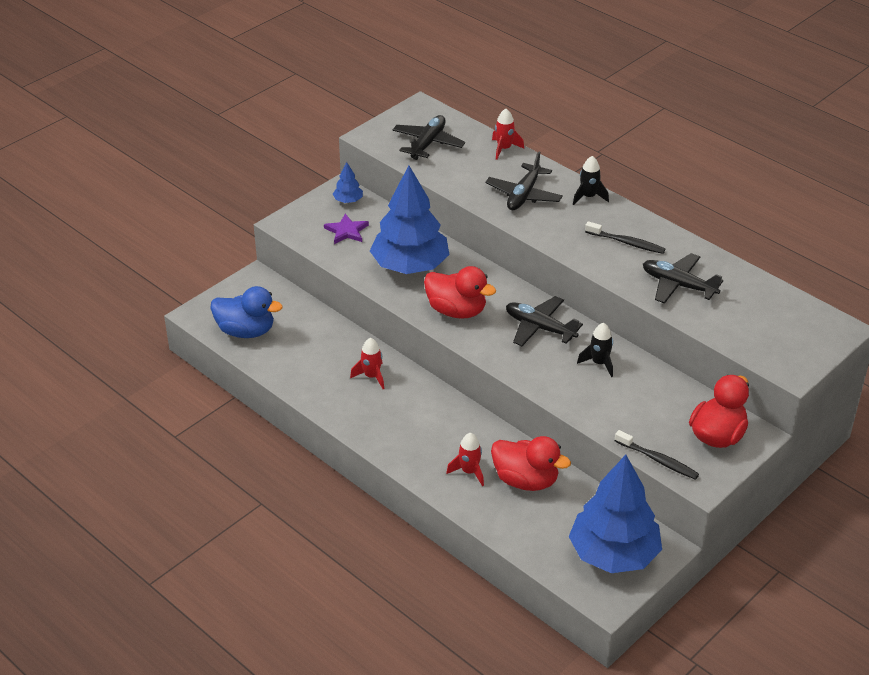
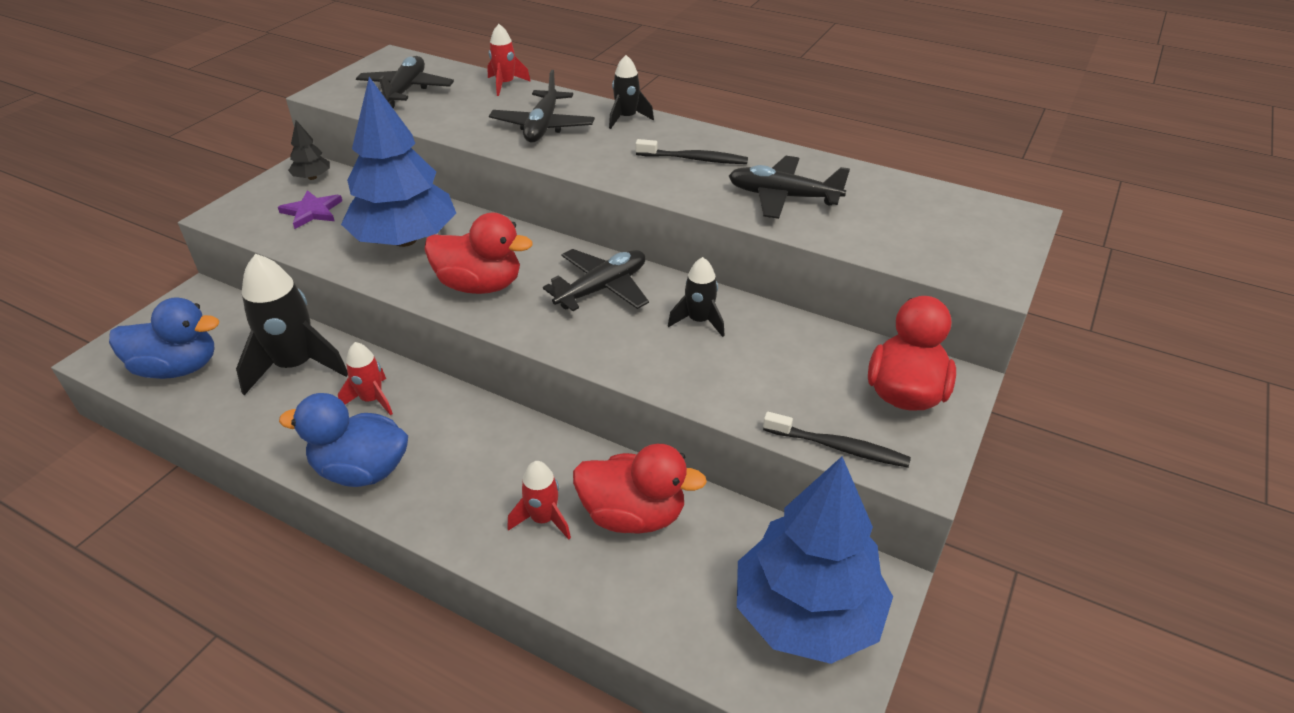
camera: 15 degrees left, 0 degrees up
blue tree [333,162,363,203] -> black tree [288,120,330,180]
black plane [506,296,583,346] -> black plane turned 120 degrees clockwise [543,249,649,311]
none -> black rocket [236,254,348,395]
none -> blue duck [279,393,408,487]

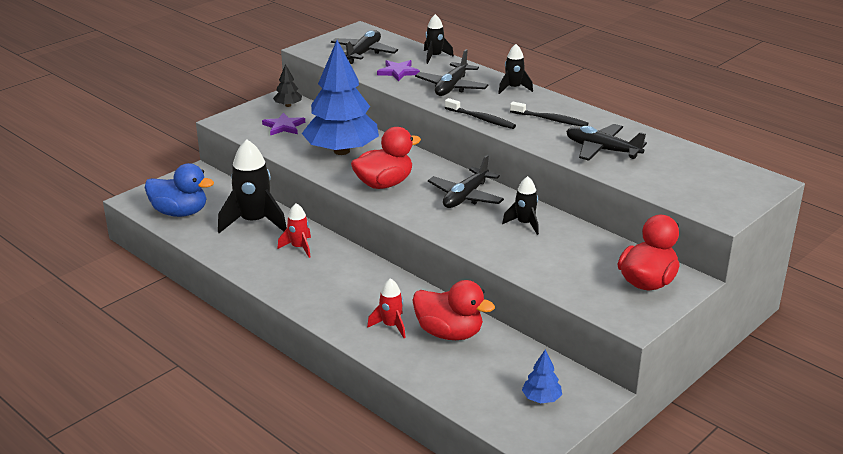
camera: 15 degrees right, 10 degrees down
blue duck [279,393,408,487] -> none
red duck [424,213,532,294] -> red duck turned 60 degrees counterclockwise [351,127,421,189]
red rocket [487,24,531,96] -> black rocket [424,14,454,64]
black plane [543,249,649,311] -> black plane turned 150 degrees clockwise [428,155,504,208]
blue tree [737,457,893,664] -> blue tree [522,349,562,403], size x0.41
black toothbrush [763,412,911,468] -> black toothbrush moved to [445,98,516,129]
none -> purple star [377,60,420,82]

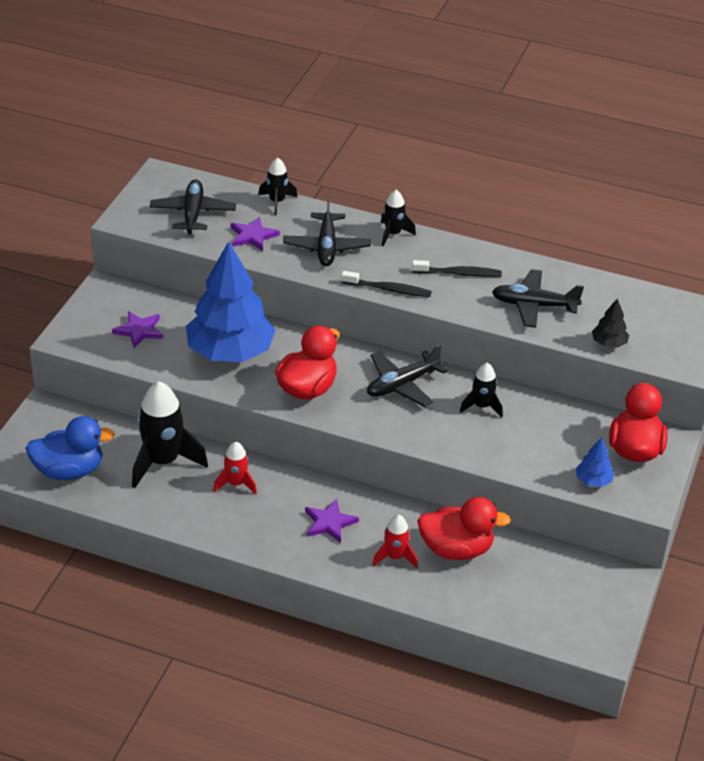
camera: 25 degrees left, 10 degrees up
black tree [273,64,302,107] -> black tree moved to [592,299,629,348]
black plane [428,155,504,208] -> black plane turned 45 degrees clockwise [367,344,448,407]
blue tree [522,349,562,403] -> blue tree moved to [575,437,614,487]
none -> purple star [305,499,359,543]

